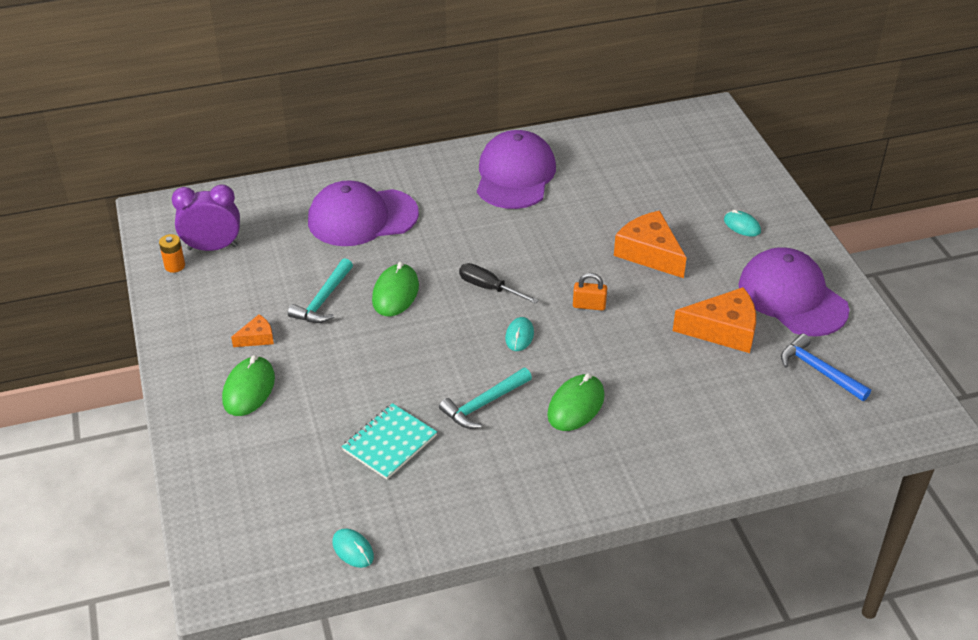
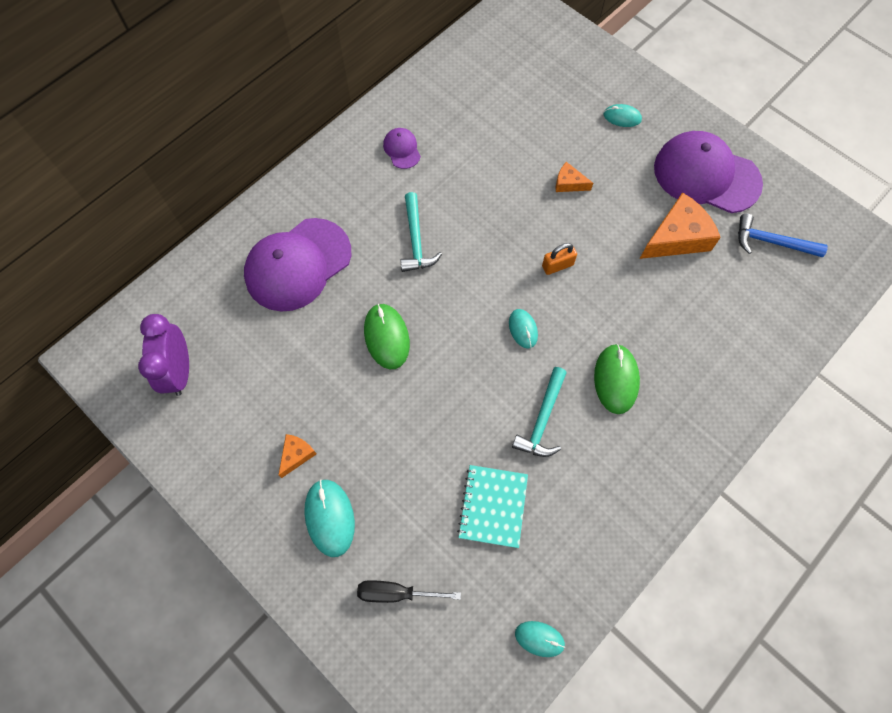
camera: 30 degrees left, 25 degrees up
orange battery [159,234,185,273] -> none
purple clock [172,184,240,251] -> purple clock turned 60 degrees counterclockwise [138,314,189,396]
green mouse [222,355,275,416] -> turquoise mouse [304,479,355,557]
turquoise hammer [288,258,353,323] -> turquoise hammer moved to [400,192,442,272]
black screwdriver [459,263,539,304] -> black screwdriver moved to [357,580,461,603]
purple cap [477,130,556,209] -> purple cap [383,128,421,169], size x0.44
orange cheese [614,211,687,278] -> orange cheese [556,162,593,192], size x0.50

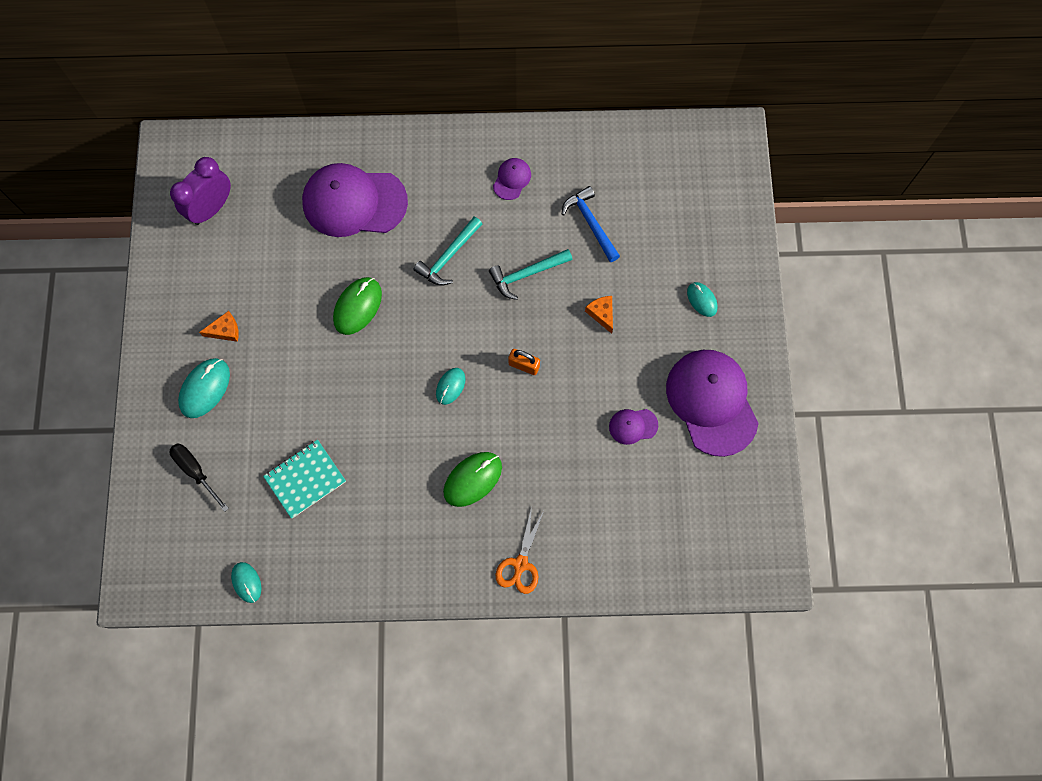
camera: 45 degrees right, 5 degrees up
turquoise hammer [512,367,567,457] -> turquoise hammer moved to [489,249,572,300]
orange cheese [640,192,721,259] -> purple cap [609,409,658,445]
blue hammer [738,214,828,257] -> blue hammer moved to [562,186,620,262]
none -> orange scissors [495,507,544,594]

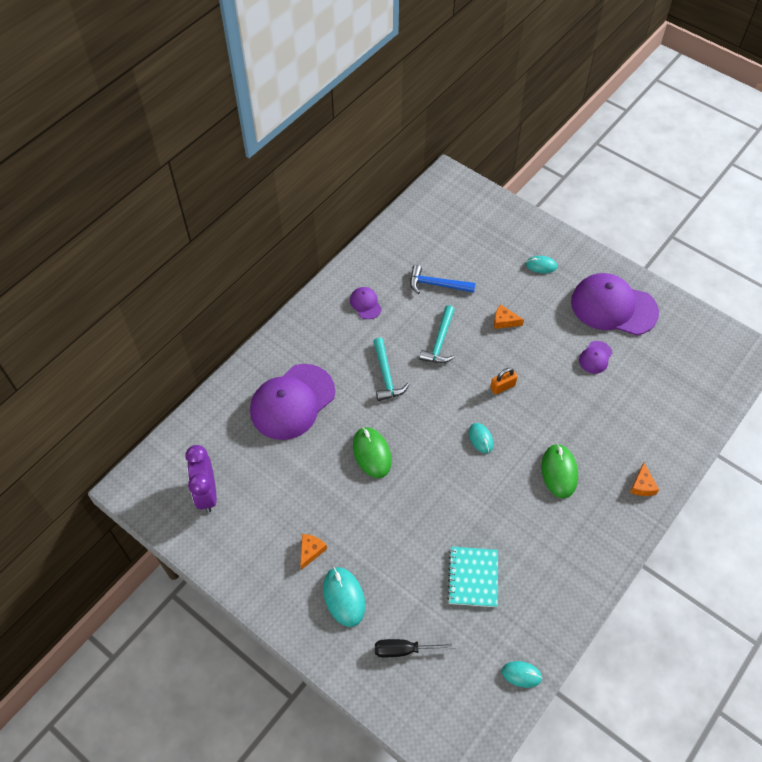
camera: 50 degrees left, 15 degrees down
orange scissors [495,507,544,594] -> orange cheese [630,463,659,496]

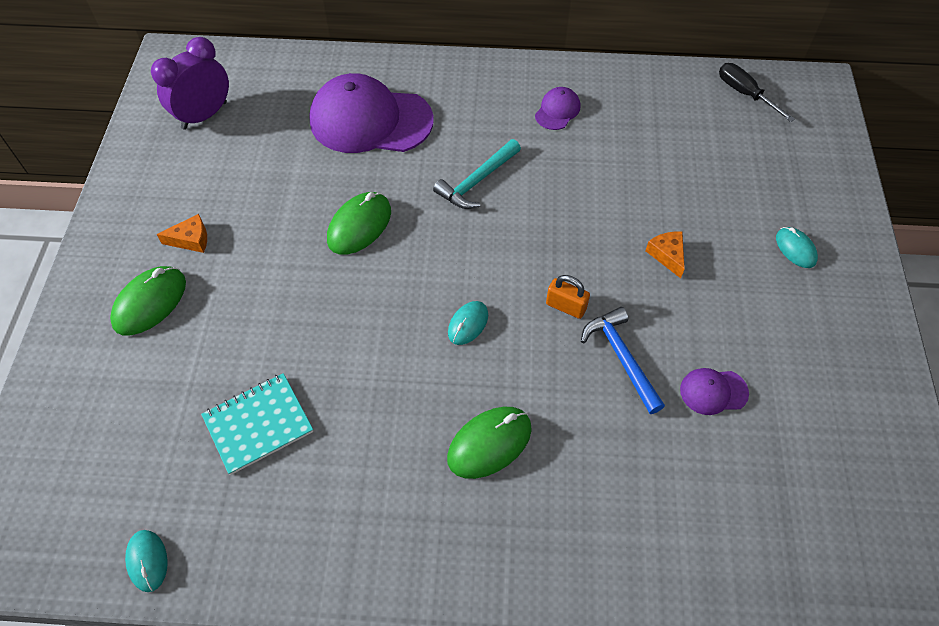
camera: 55 degrees right, 0 degrees up
turquoise mouse [323,567,365,627] -> green mouse [110,266,186,335]
black screwdriver [375,639,457,657] -> black screwdriver moved to [719,63,795,122]
blue hammer [410,265,476,294] -> blue hammer moved to [581,307,665,414]
turquoise hammer [419,305,455,363] -> none
purple cap [571,273,659,336] -> none
orange cheese [630,463,659,496] -> none

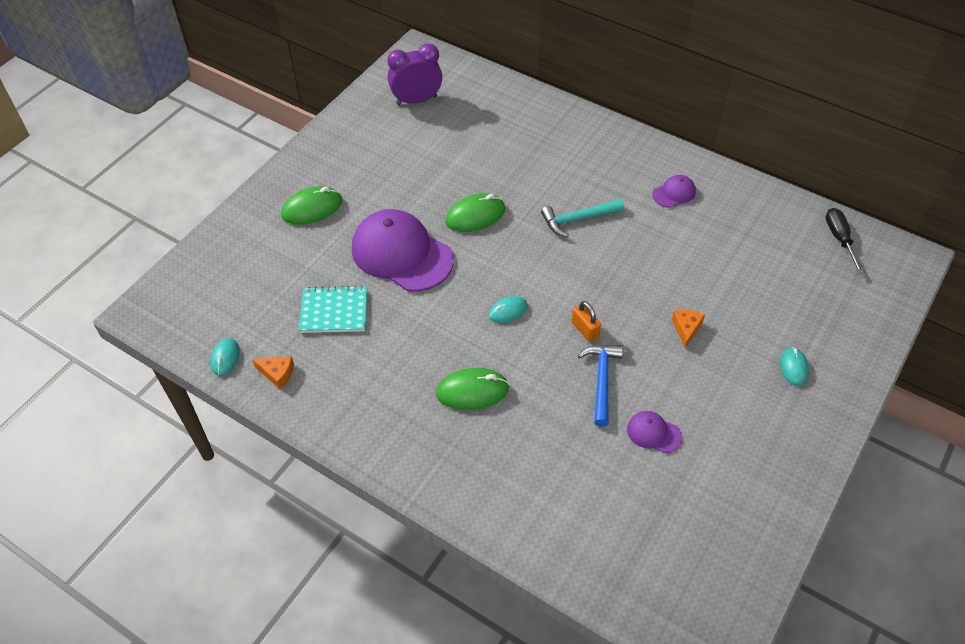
camera: 30 degrees right, 5 degrees down
orange cheese [156,214,207,253] -> orange cheese moved to [252,356,294,389]
purple cap [309,73,434,153] -> purple cap moved to [352,209,454,292]

